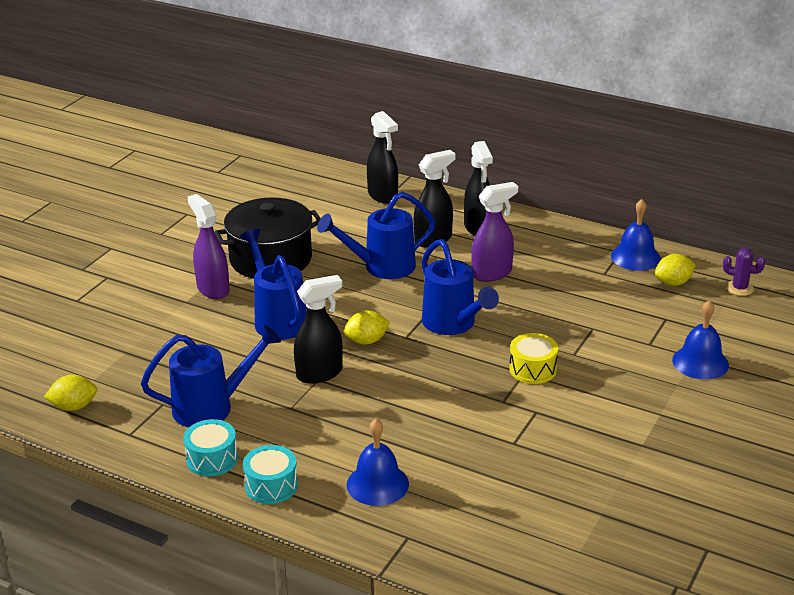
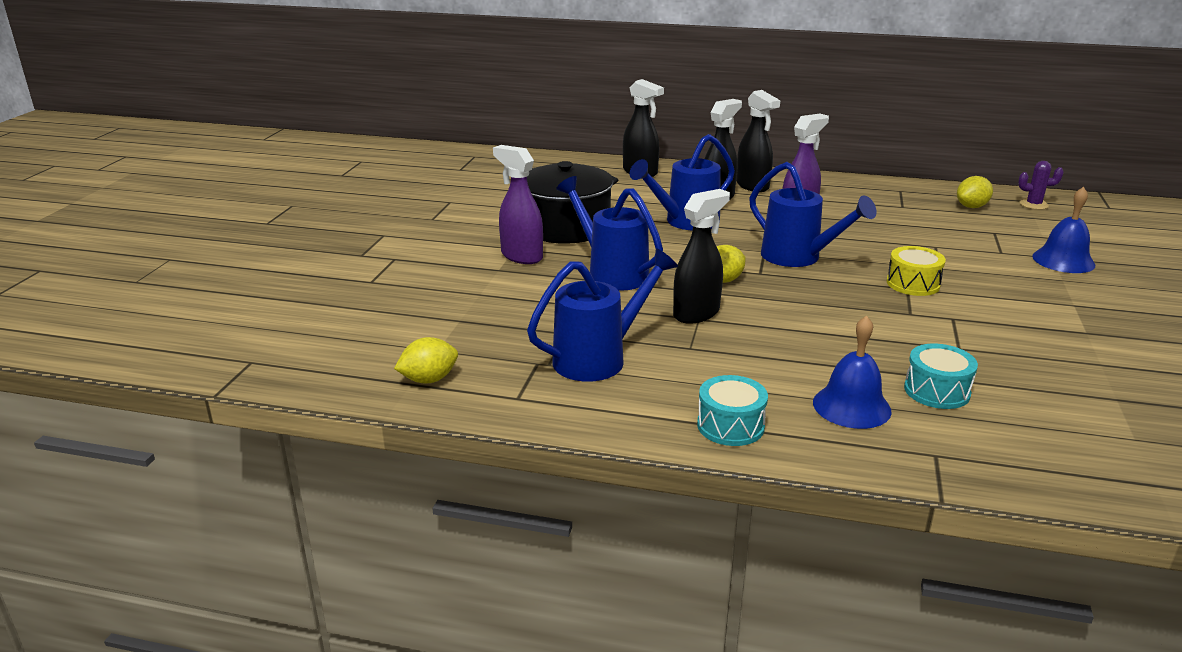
camera: 15 degrees left, 5 degrees down
turquoise drum [183,419,238,476] -> turquoise drum moved to [904,343,978,409]
blue bell [611,199,661,271] -> none

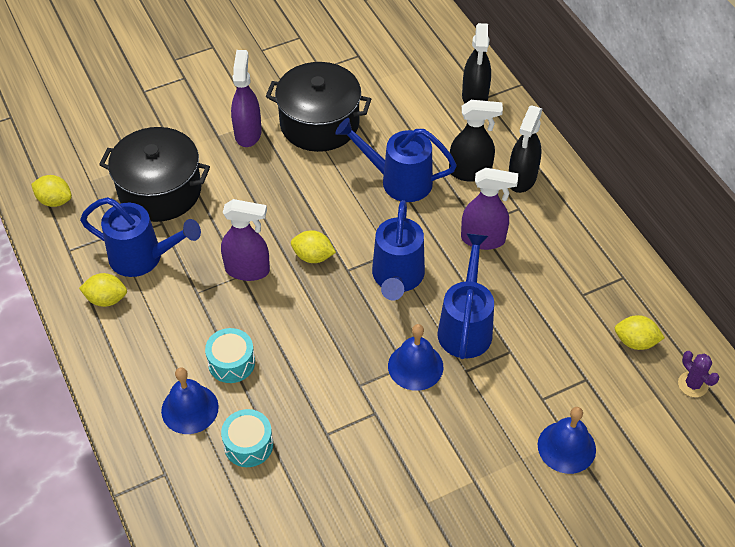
camera: 50 degrees right, 25 degrees up
blue watering can [556,176,663,291] -> blue watering can moved to [438,233,494,359]
black spray bottle [673,189,730,324] -> purple spray bottle [221,199,270,281]
turquoise drum [697,375,768,446] -> turquoise drum moved to [205,328,255,383]
yellow drum [887,246,946,296] -> blue bell [388,324,443,391]
none -> yellow lemon [79,273,127,307]
none -> black pot [99,127,210,222]

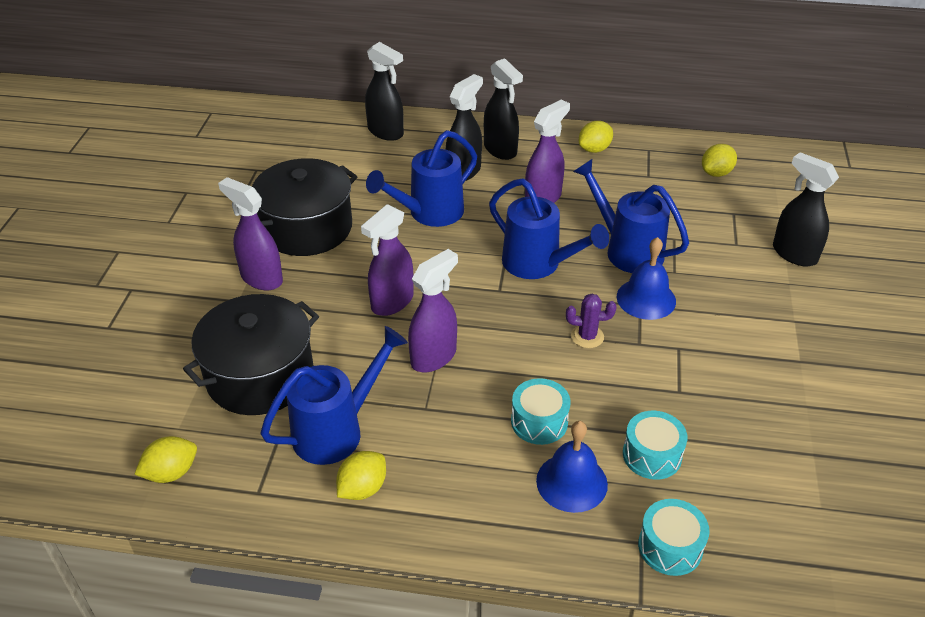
camera: 55 degrees left, 10 degrees down
yellow lemon [291,230,336,263] -> yellow lemon moved to [579,121,613,153]
blue bell [538,407,596,474] -> black spray bottle [773,152,839,267]
purple cactus [678,351,719,397] -> purple cactus moved to [566,294,616,348]
none -> purple spray bottle [361,204,414,316]
none -> turquoise drum [638,499,709,576]

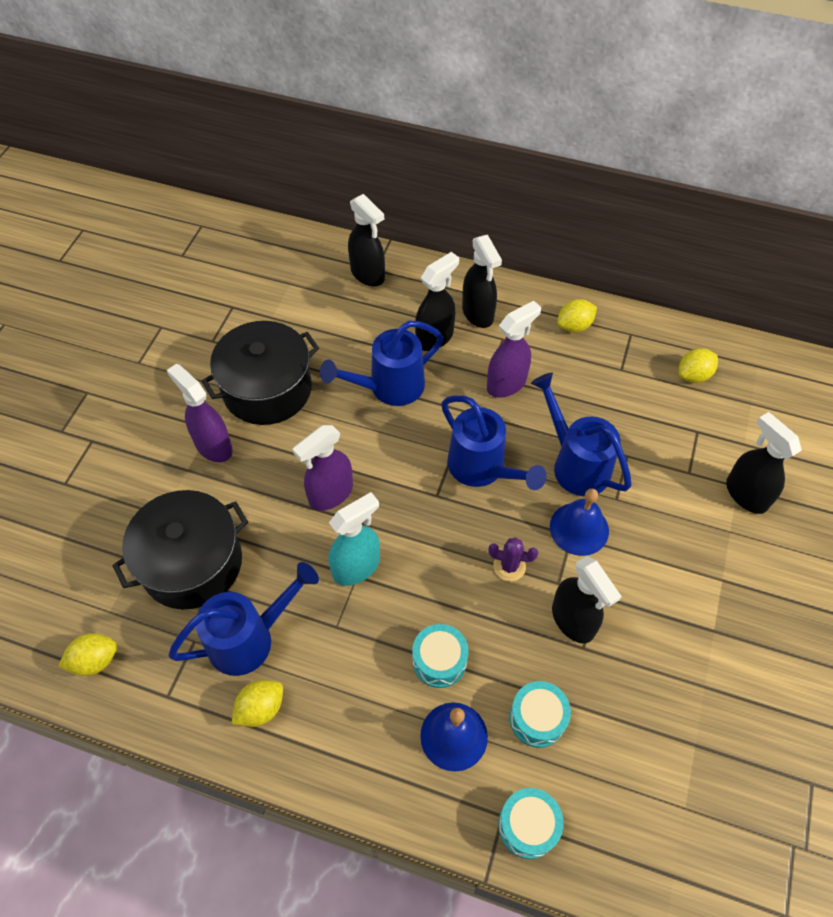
camera: 10 degrees right, 15 degrees up
purple spray bottle [408,249,458,372] -> turquoise spray bottle [329,492,380,586]
none -> black spray bottle [552,556,622,644]

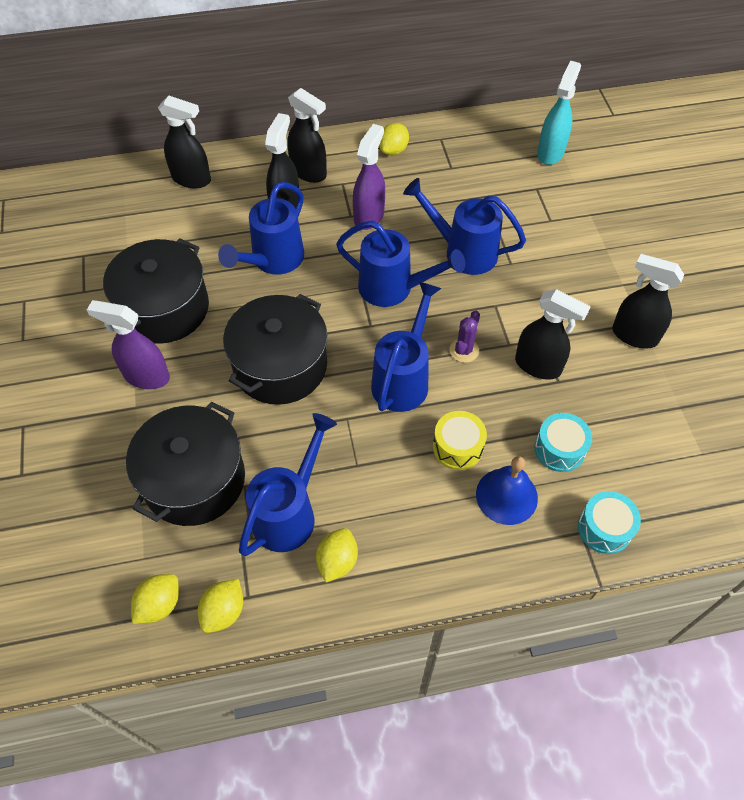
camera: 30 degrees left, 0 degrees up
purple spray bottle [293,425,353,511] -> black pot [223,294,327,405]
turquoise spray bottle [329,492,380,586] -> turquoise spray bottle moved to [537,61,581,165]
turquoise drum [412,624,468,688] -> yellow drum [433,411,487,470]
purple cactus [488,537,538,581] -> purple cactus turned 45 degrees counterclockwise [450,310,480,363]
blue bell [550,488,609,556] -> none
yellow lemon [679,348,718,383] -> yellow lemon moved to [198,579,243,633]
black spray bottle [726,412,802,514] -> black spray bottle moved to [612,254,684,349]
none -> blue watering can [371,282,442,412]

